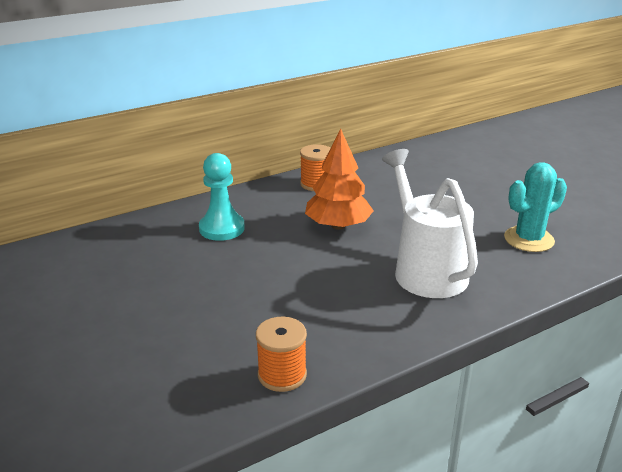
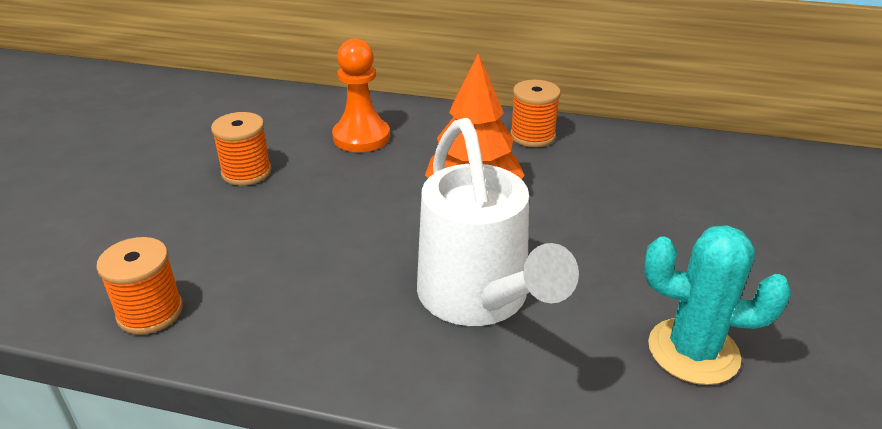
camera: 45 degrees right, 5 degrees up
turquoise pawn [199,153,245,241] -> orange pawn [332,39,390,152]
white watering can [382,149,478,298] -> white watering can turned 135 degrees clockwise [417,118,579,326]
none -> orange spool [211,112,272,186]

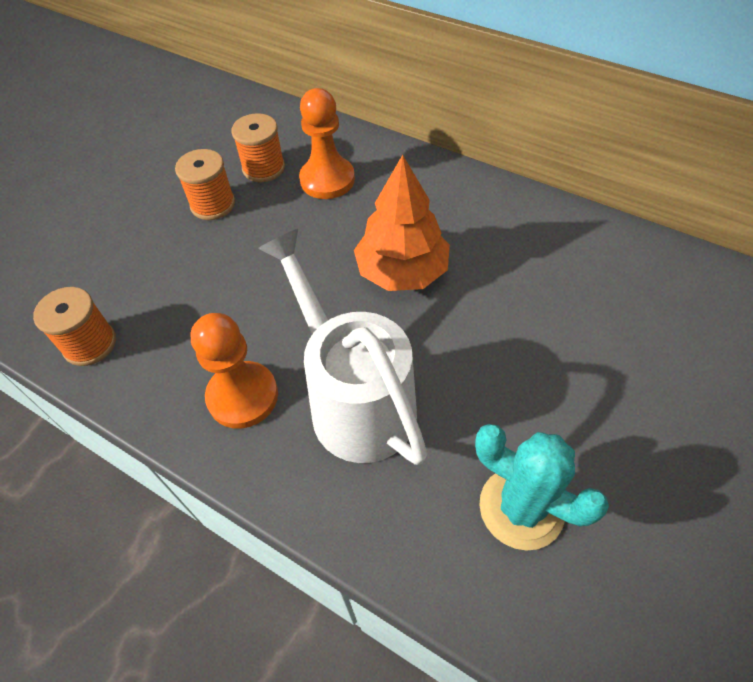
camera: 20 degrees right, 20 degrees up
white watering can [417,118,579,326] -> white watering can turned 150 degrees clockwise [258,229,428,465]
orange spool [510,80,561,147] -> orange spool moved to [231,113,285,182]
none -> orange pawn [191,313,278,429]

